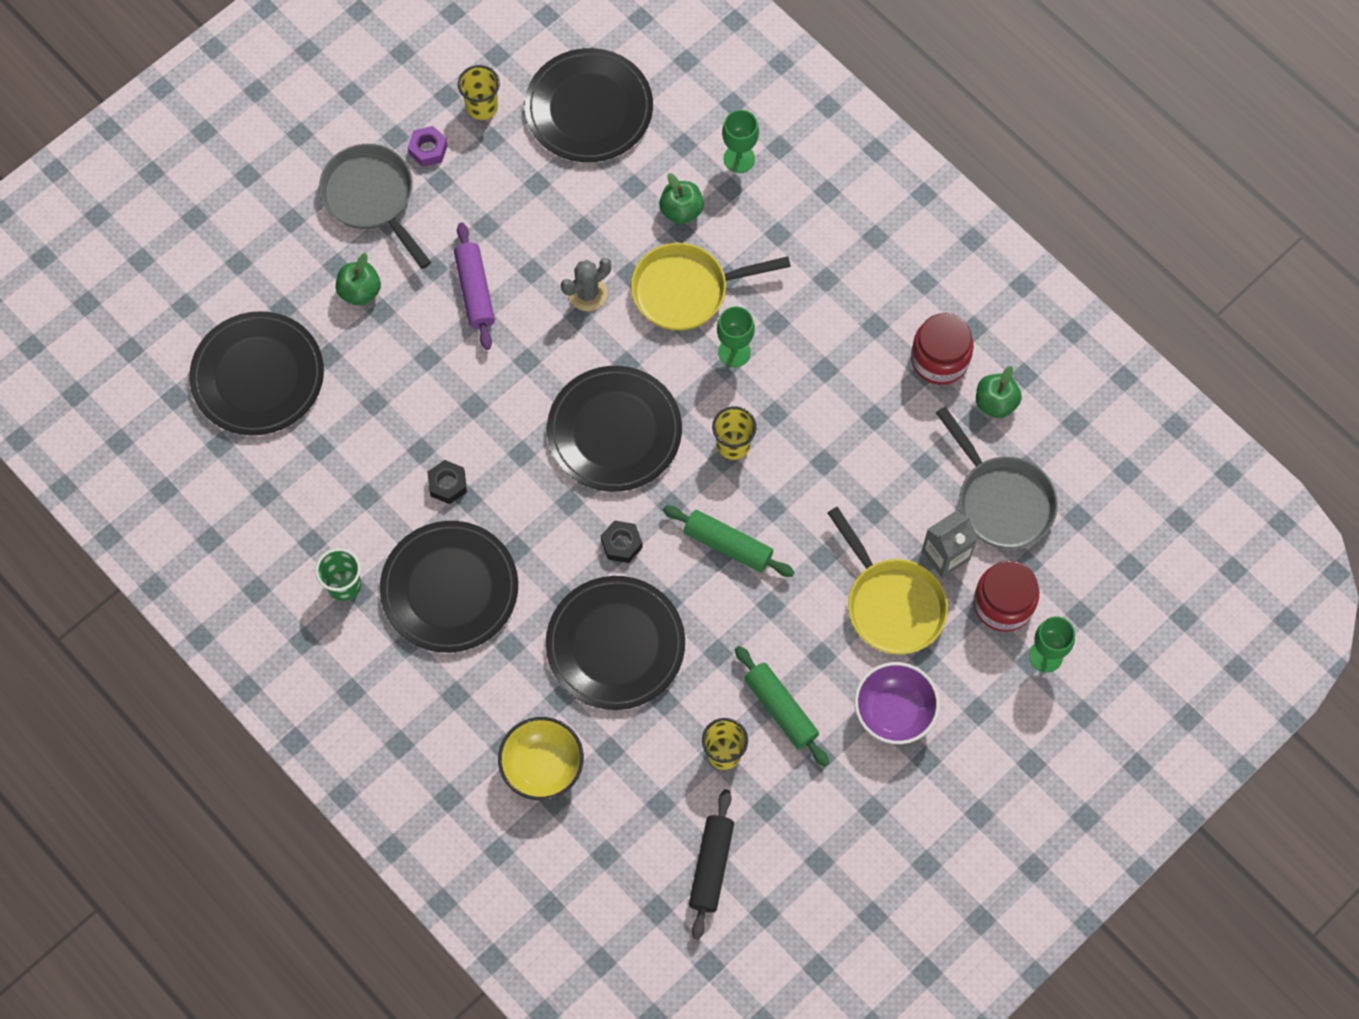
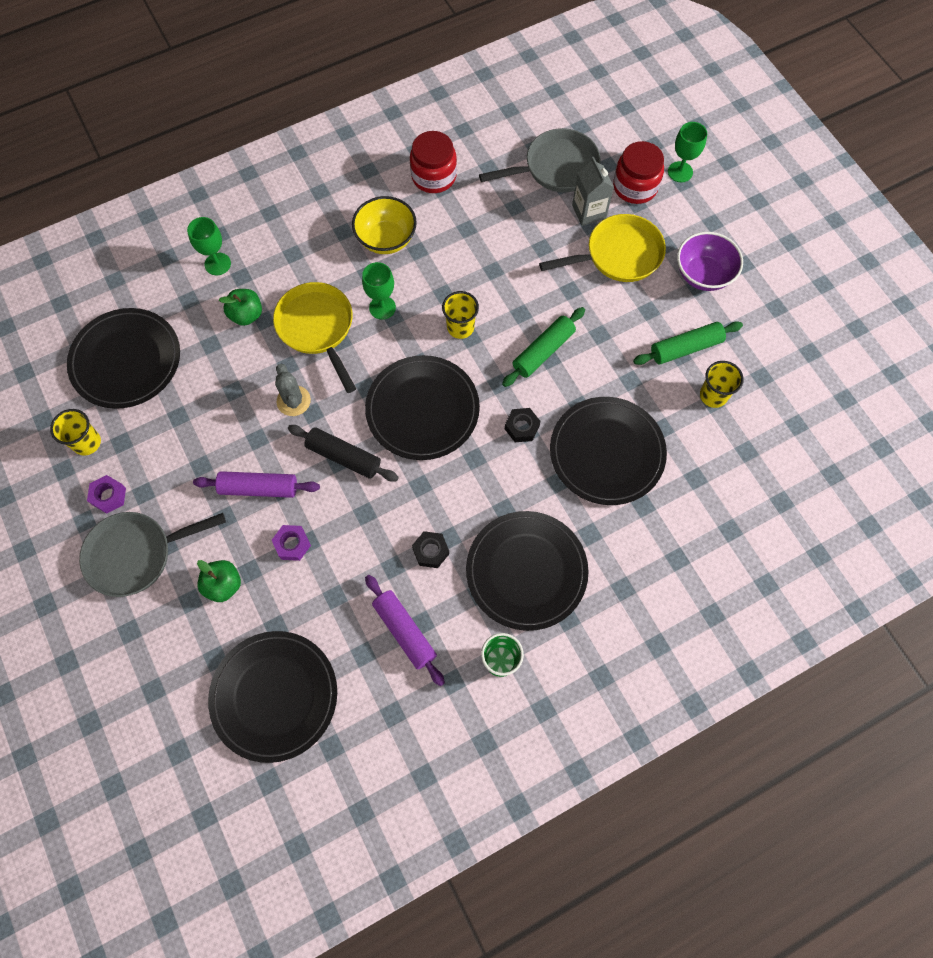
camera: 75 degrees left, 0 degrees up
yellow bowl [498,717,584,800] -> yellow bowl moved to [352,196,417,254]
yellow pan [631,243,791,331] -> yellow pan turned 150 degrees clockwise [273,282,356,393]
black rolling pin [689,789,734,940] -> black rolling pin moved to [288,425,399,482]
green apple [976,366,1022,418] -> none
none -> purple nut [272,525,311,561]
none -> purple rolling pin [365,575,445,686]

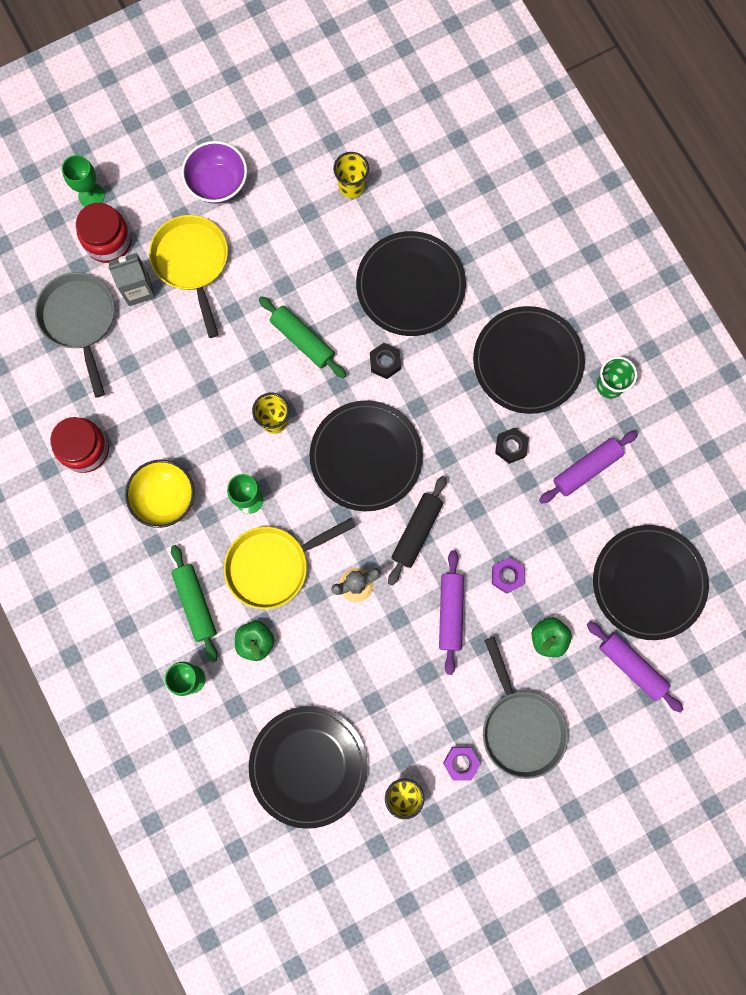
camera: 90 degrees left, 10 degrees up
green rolling pin [633,321,743,365] -> green rolling pin moved to [171,545,217,662]
none -> purple rolling pin [587,621,683,713]

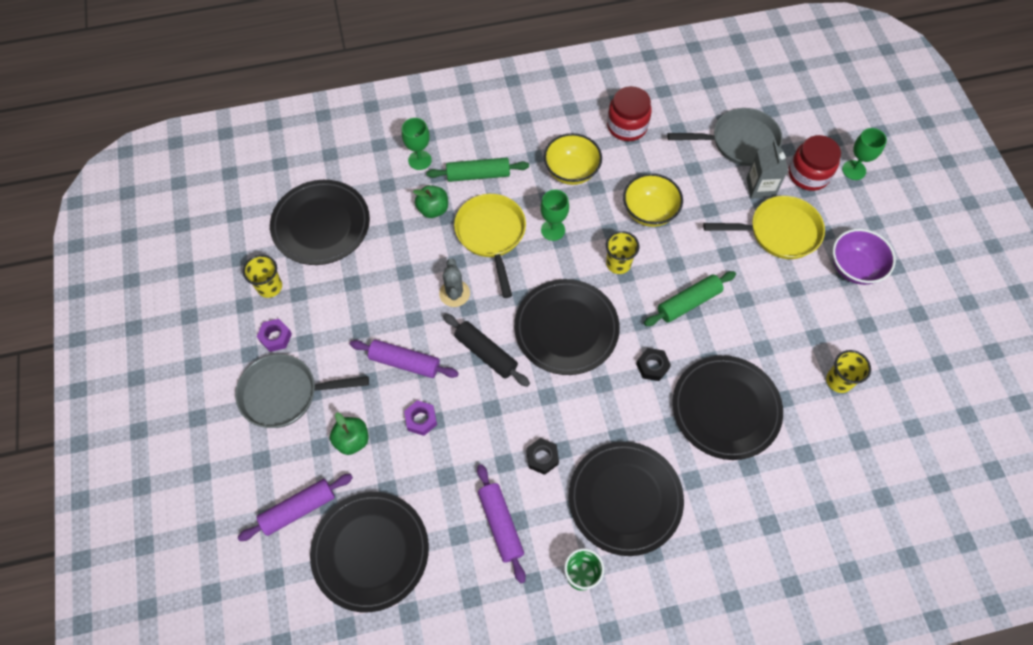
camera: 105 degrees right, 15 degrees down
none -> yellow bowl [623,173,683,227]

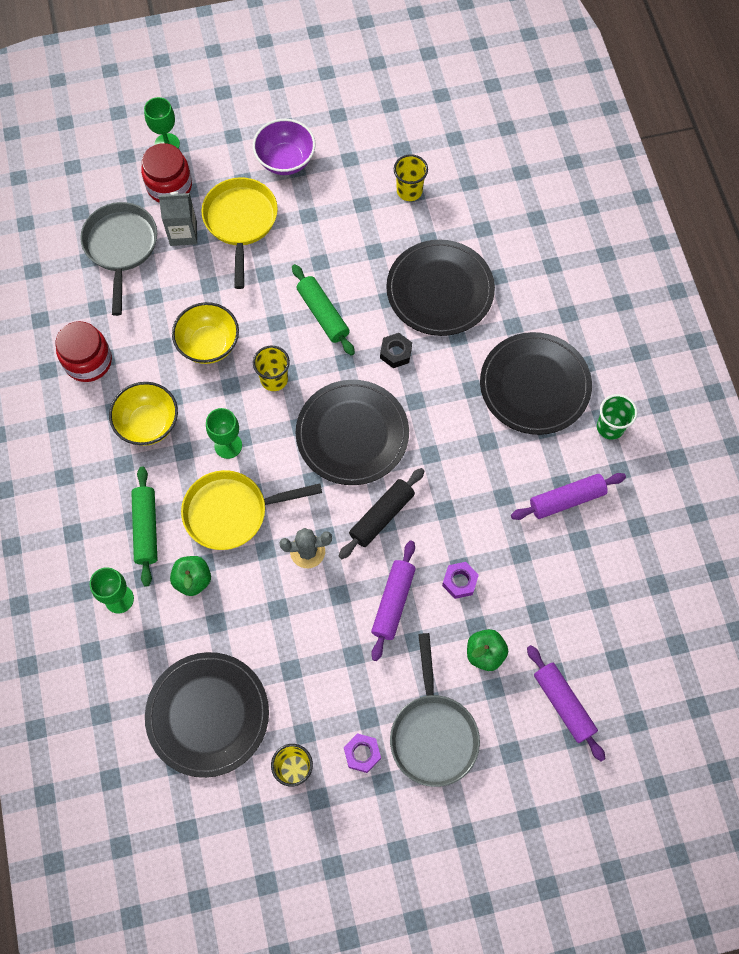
camera: 90 degrees left, 5 degrees up
black plate [310,492,429,612] -> none
black nut [527,438,559,475] -> none

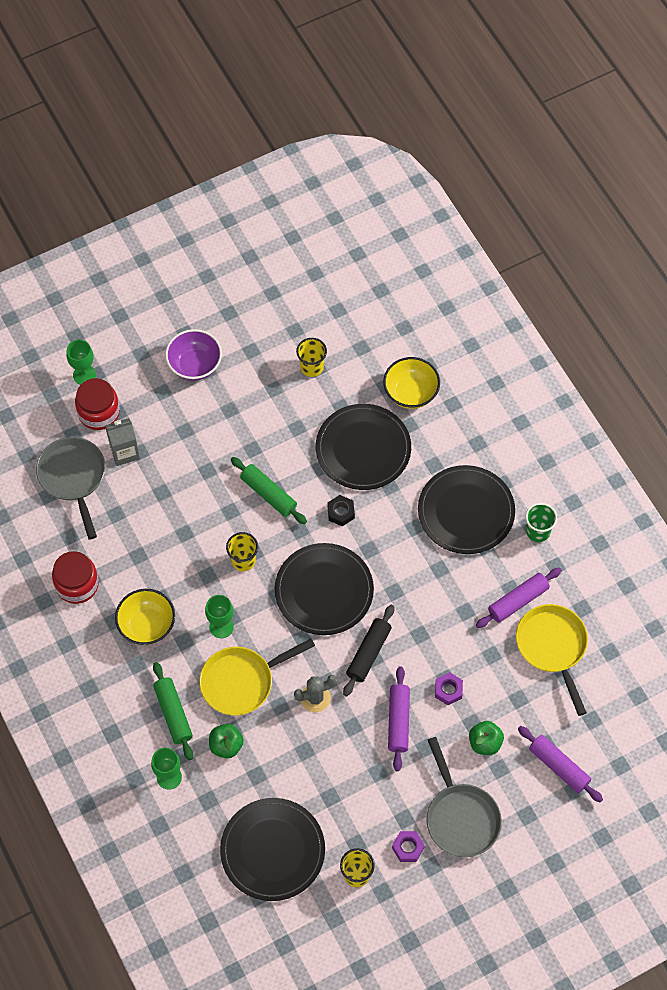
camera: 15 degrees left, 5 degrees down
yellow bowl [172,302,239,364] -> yellow bowl moved to [383,357,440,409]
yellow pan [201,177,278,289] -> yellow pan moved to [516,604,588,716]

